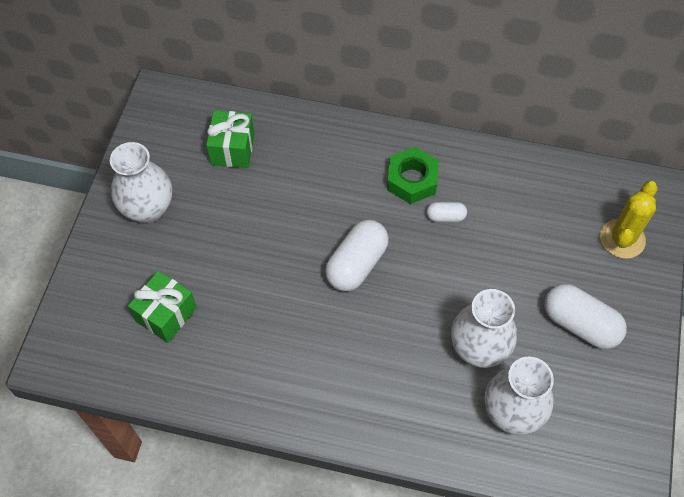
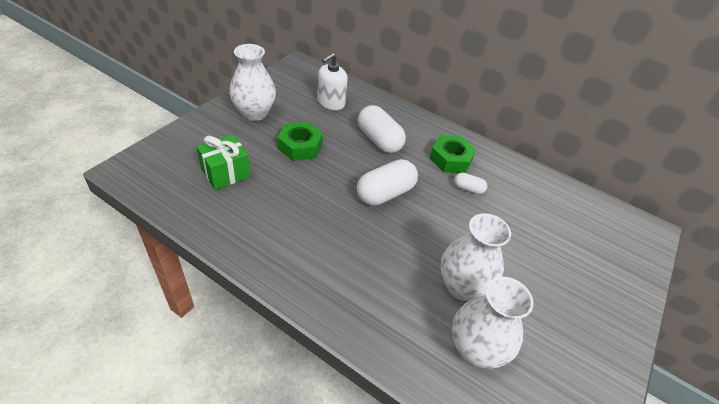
camera: 15 degrees right, 15 degrees down
green gift [206,110,254,168] -> white soap dispenser [317,53,348,110]
white capsule [544,284,627,349] -> white capsule moved to [358,105,406,153]
yellow cactus [600,181,658,259] -> none
none -> green nut [277,122,323,161]

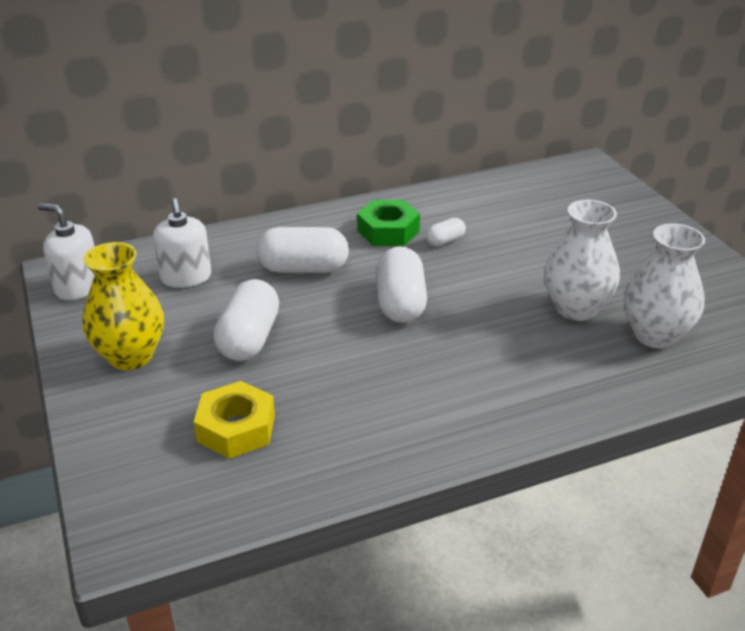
camera: 50 degrees left, 10 degrees down
green gift [196,135,250,190] -> yellow nut [194,381,275,459]
white vase [229,44,276,121] -> yellow vase [82,242,164,370]
green nut [277,122,323,161] -> white capsule [213,279,279,361]
none -> white soap dispenser [38,203,95,300]

